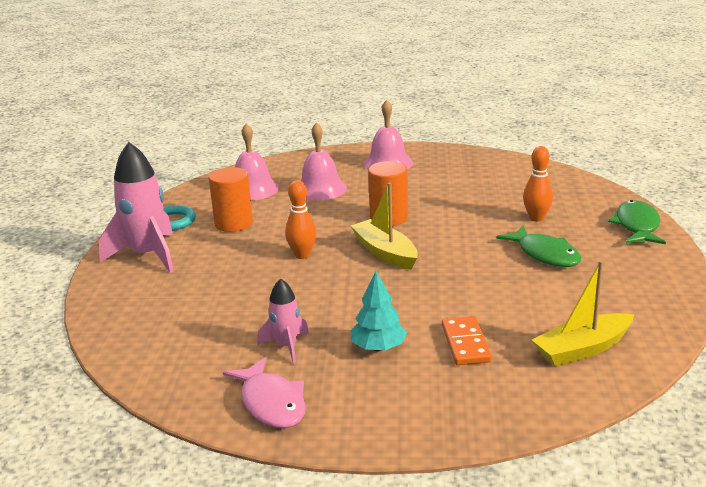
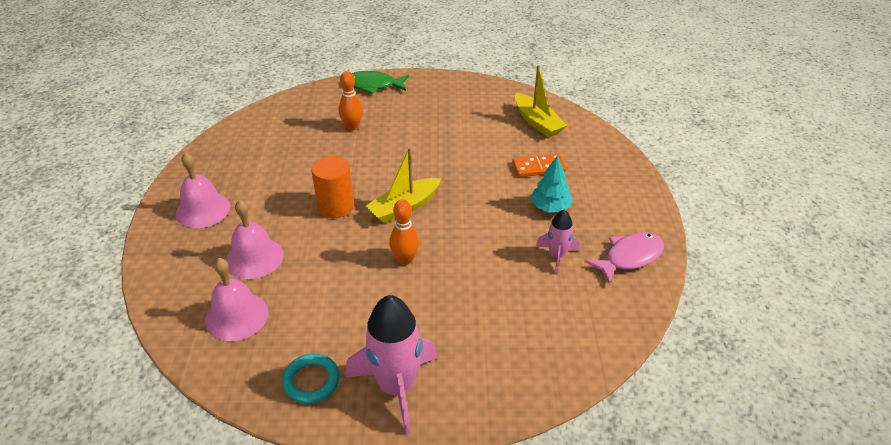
camera: 95 degrees left, 15 degrees up
orange cylinder [209,167,253,232] -> none
green fish [496,225,581,267] -> none

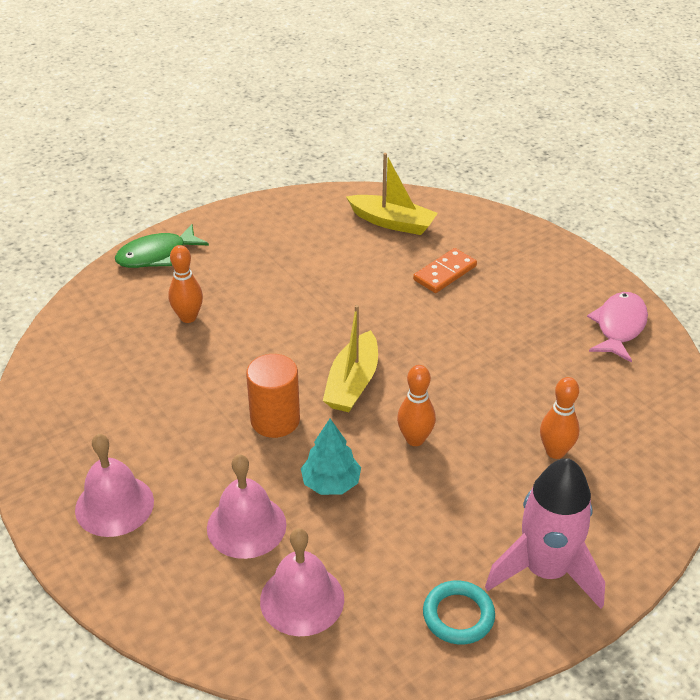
camera: 35 degrees left, 0 degrees up
turquoise tree [530,156,572,213] -> turquoise tree moved to [301,419,361,495]
pink rocket [536,209,579,274] -> none
none -> orange bowling pin [540,377,580,459]

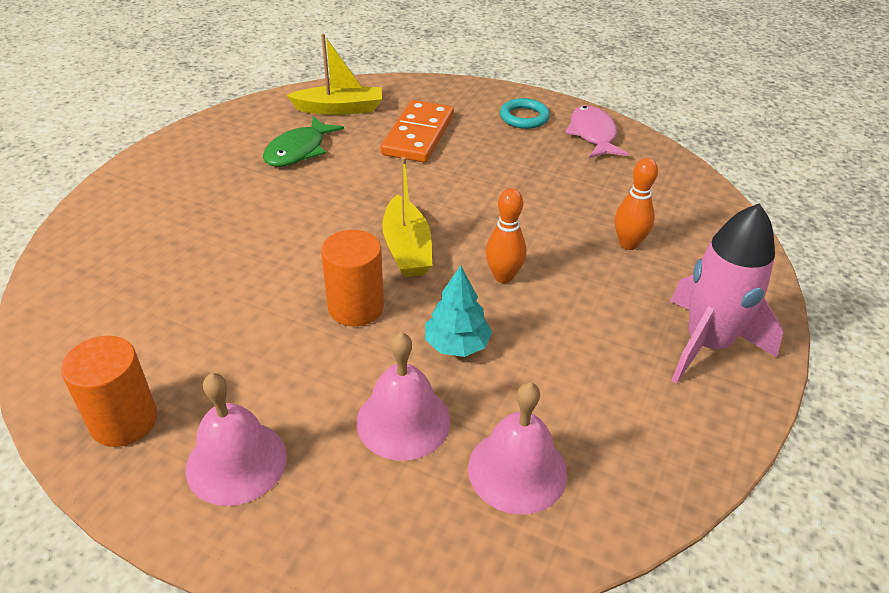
camera: 30 degrees left, 0 degrees up
green fish [115,224,209,268] -> green fish moved to [263,116,344,167]
orange bowling pin [168,245,203,323] -> none
orange domino [413,248,477,293] -> orange domino [381,100,454,162], size x1.54
turquoise ring [423,580,495,645] -> turquoise ring moved to [500,98,550,129]
none -> orange cylinder [61,336,157,447]

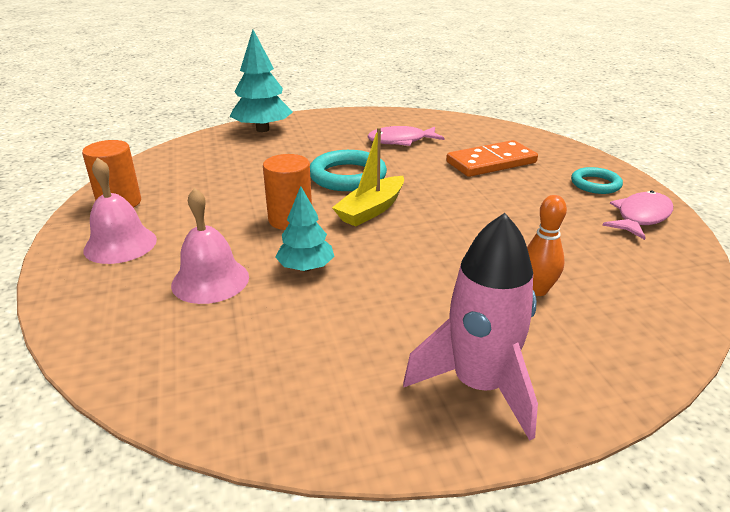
camera: 50 degrees right, 10 degrees down
green fish [263,116,344,167] -> pink fish [368,126,444,146]
yellow boat [286,34,382,115] -> none
pink bell [468,382,567,515] -> none
orange bowling pin [486,188,526,283] -> none
none -> turquoise tree [230,30,293,132]
none -> turquoise ring [310,150,387,191]

